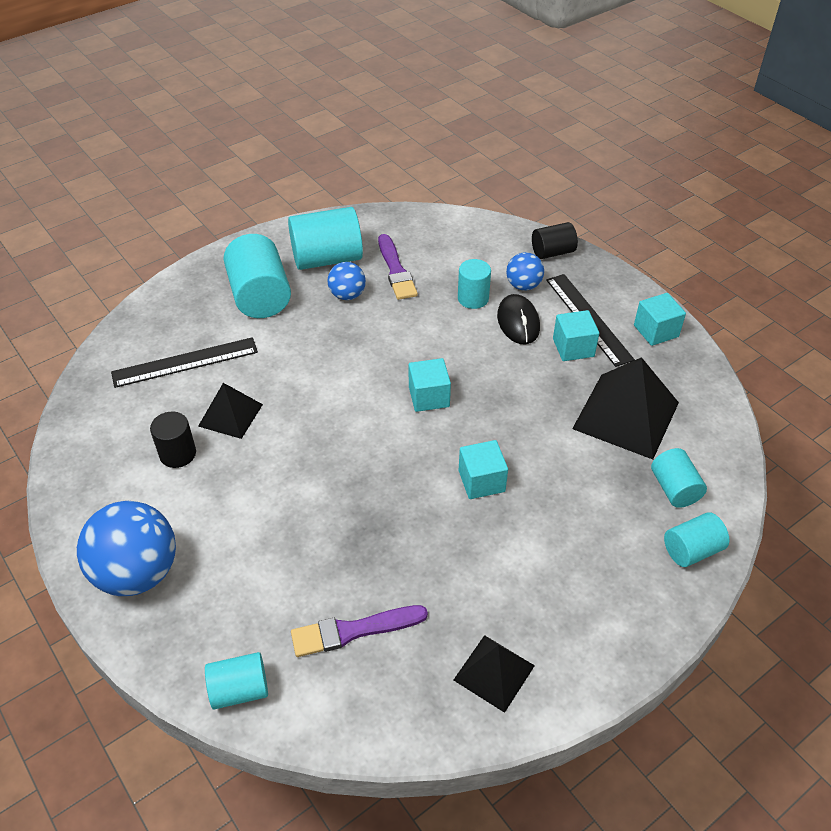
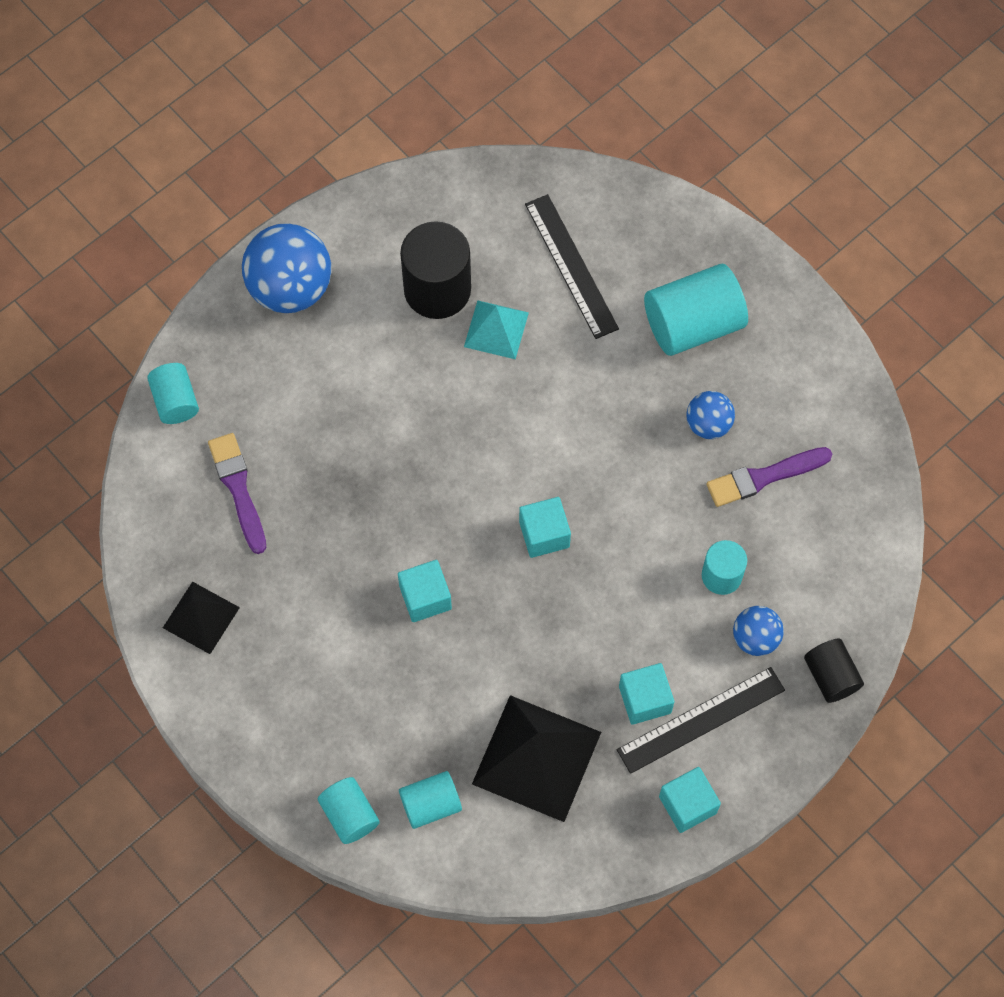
camera: 85 degrees right, 20 degrees up
black cylinder [150,412,196,468] -> black cylinder [400,221,471,319], size x1.73
black pyramid [198,383,263,439] -> turquoise pyramid [464,300,529,359]
turquoise cylinder [288,207,363,270] -> none
black mouse [497,294,540,344] -> none

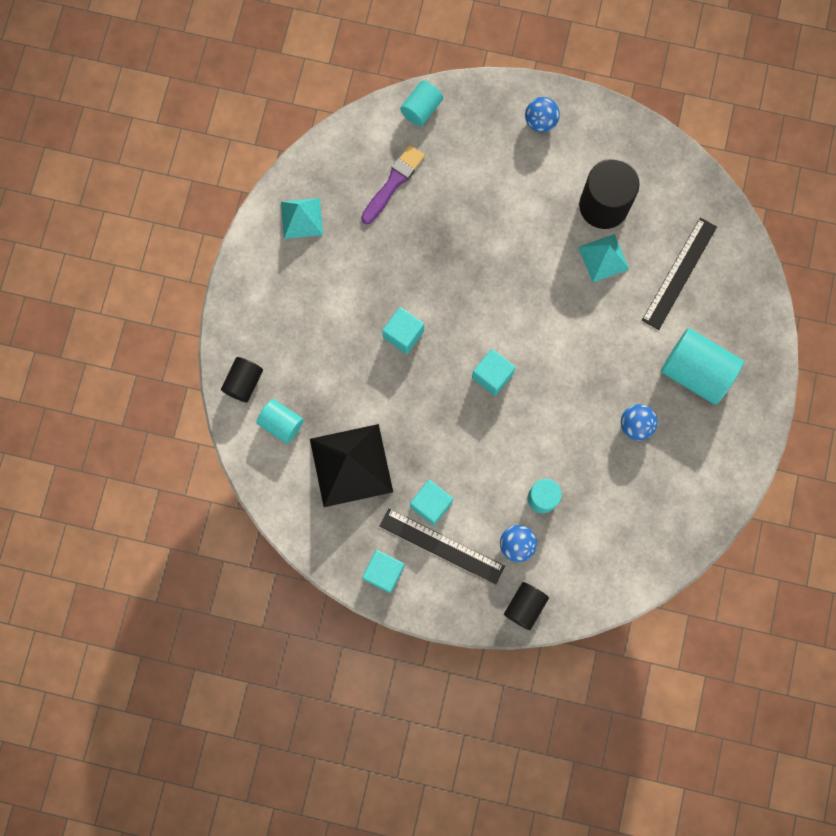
camera: 55 degrees right, 10 degrees up
black pyramid [163,581,240,654] -> turquoise pyramid [281,198,323,239]
blue ball [242,223,331,313] -> blue ball [525,97,560,133], size x0.53
turquoise cylinder [318,777,380,844] -> black cylinder [221,357,263,402]
purple brush [706,447,832,507] -> none

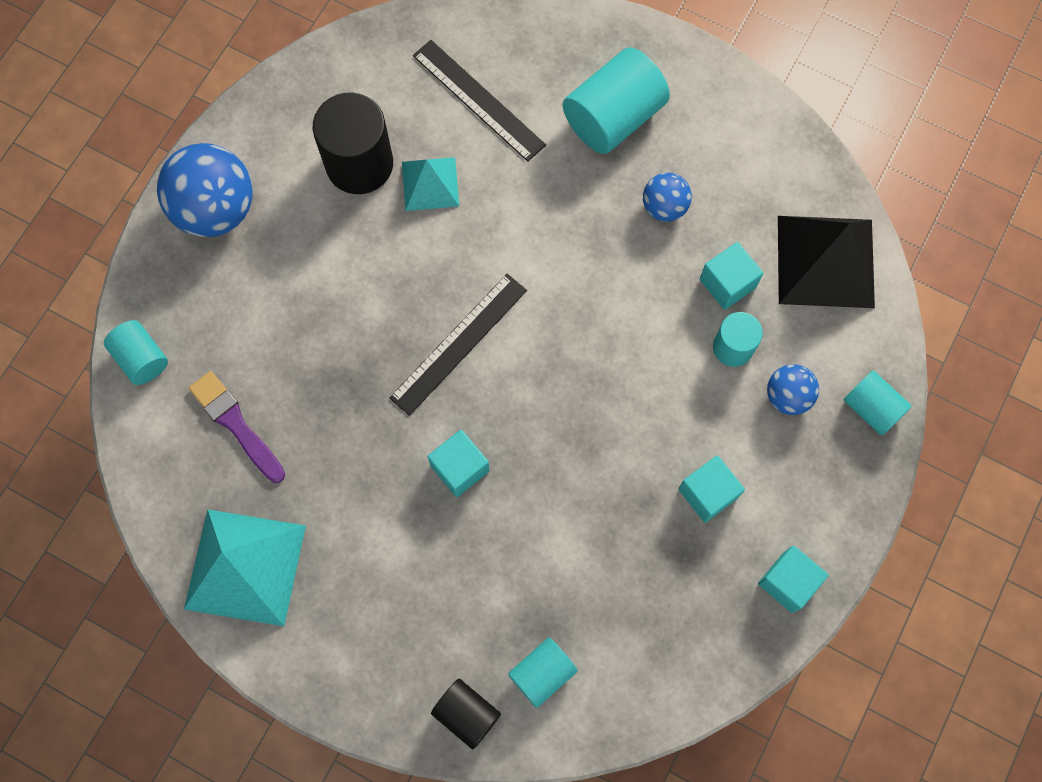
camera: 75 degrees left, 5 degrees down
turquoise pyramid [281,198,323,239] -> turquoise pyramid [184,509,306,626], size x1.73
black pyramid [310,424,393,507] -> black pyramid moved to [778,216,875,308]
black ruler [380,508,505,584] -> black ruler moved to [389,274,527,416]
turquoise cube [472,349,516,396] -> turquoise cube moved to [700,242,763,310]
black cylinder [504,582,549,630] -> turquoise cylinder [844,371,911,436]
blue ball [525,97,560,133] -> blue ball [157,143,253,237], size x1.88

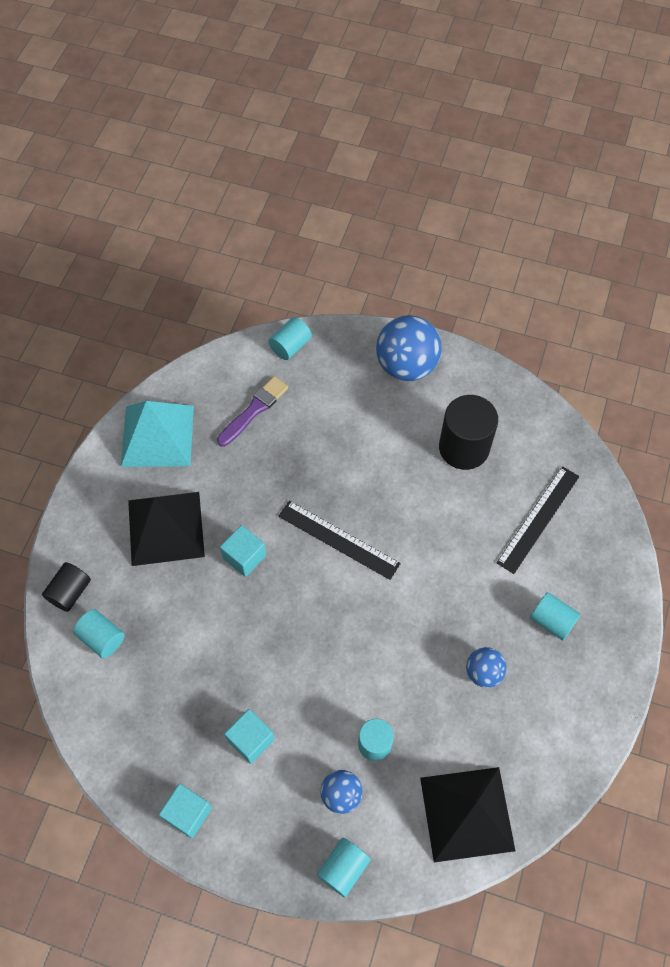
camera: 80 degrees right, 10 degrees down
turquoise pyramid [402,157,459,211] -> none
turquoise cylinder [563,47,670,154] -> turquoise cylinder [530,592,581,641], size x0.58
turquoise cube [700,242,763,310] -> none
none -> black pyramid [128,492,205,566]

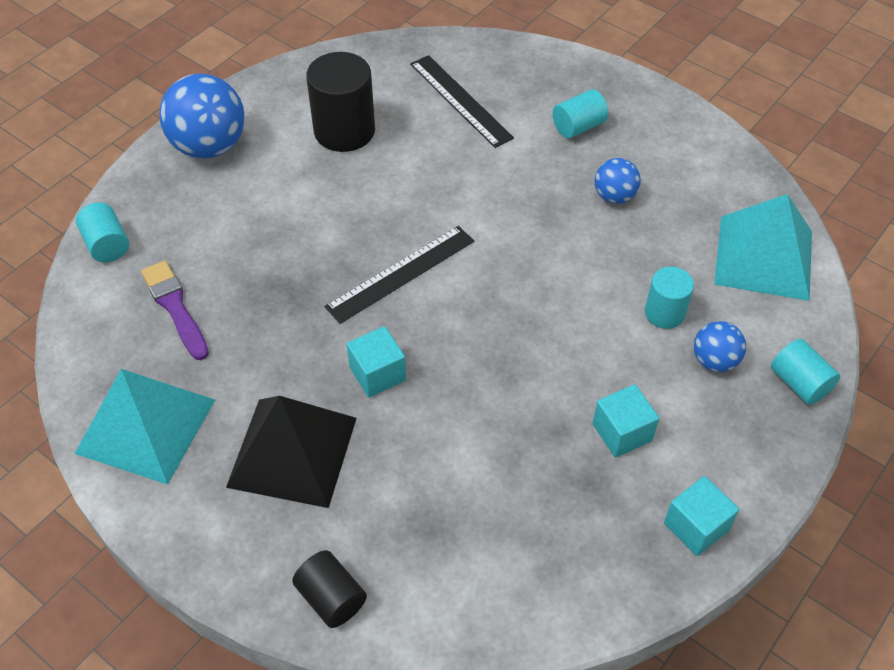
camera: 70 degrees left, 10 degrees down
turquoise cylinder [73,609,124,659] -> none
black pyramid [420,767,515,862] -> turquoise pyramid [714,194,812,301]

